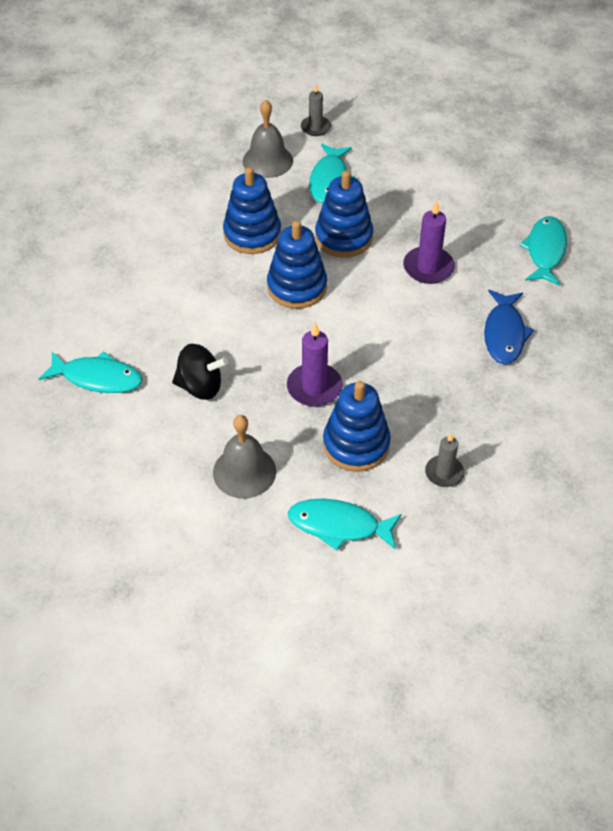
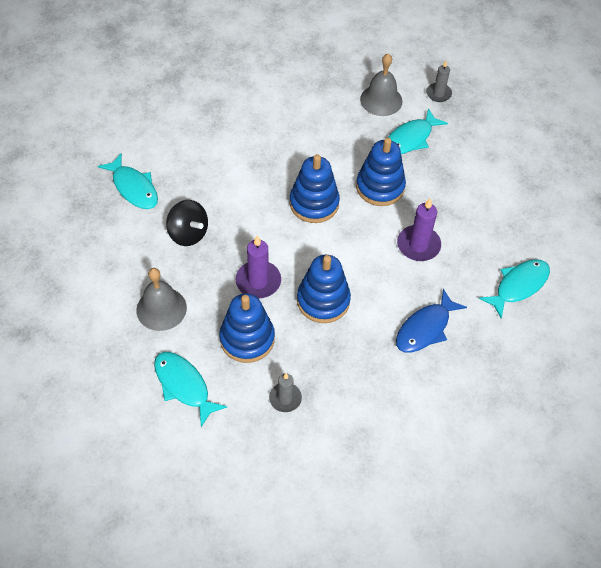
camera: 35 degrees right, 5 degrees up
blue stacking toy [223,167,281,254] -> blue stacking toy moved to [297,255,351,323]

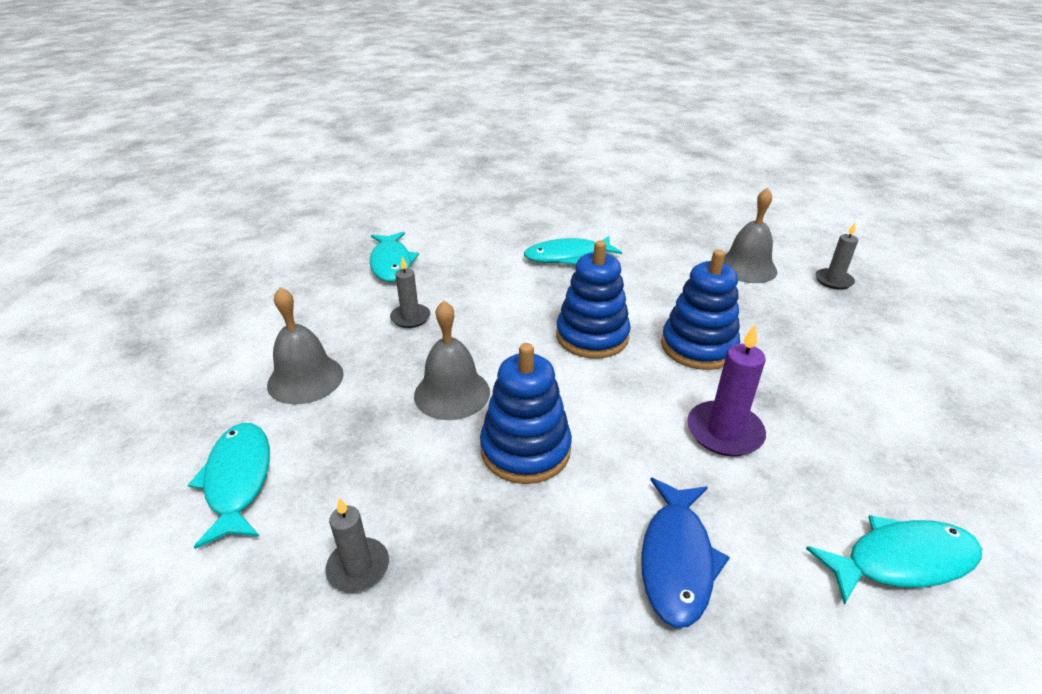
camera: 30 degrees right, 20 degrees down
black spinning top [166,200,208,246] -> grey candle [390,256,430,328]
blue stacking toy [219,293,275,363] -> none
purple candle [236,235,281,299] -> grey bell [414,300,490,420]
turquoise fish [388,108,448,154] -> turquoise fish moved to [524,236,622,265]
blue fish [396,289,467,353] -> blue fish turned 60 degrees counterclockwise [641,478,730,628]

